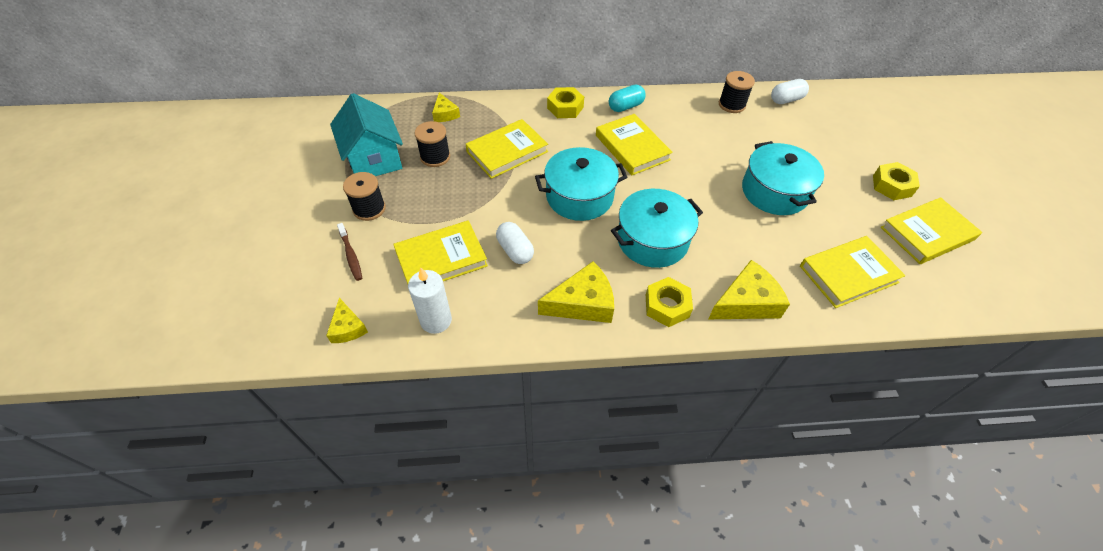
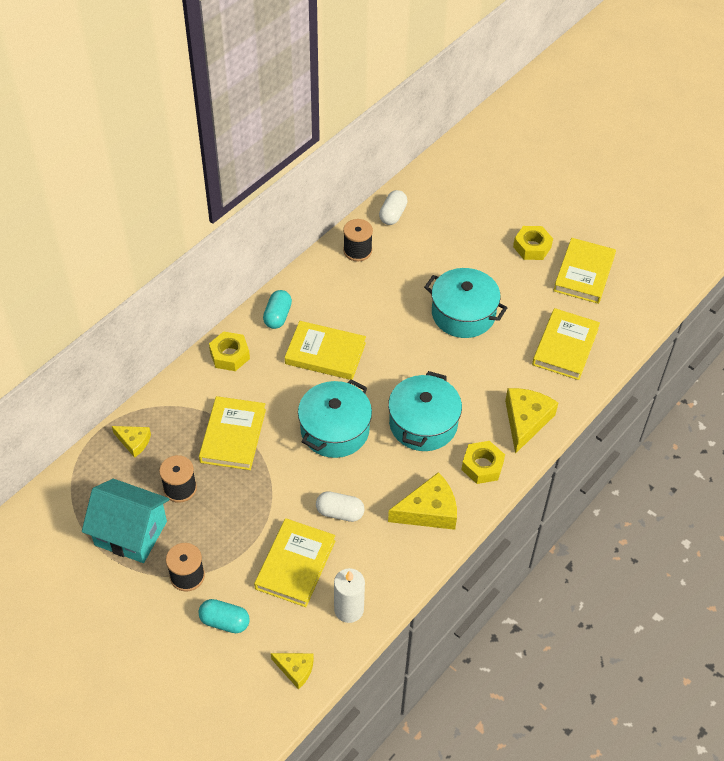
camera: 45 degrees left, 0 degrees up
brown toothbrush [337,223,362,281] -> turquoise capsule [199,599,250,633]
yellow cheese [538,261,614,323] -> yellow cheese turned 45 degrees clockwise [388,472,457,530]

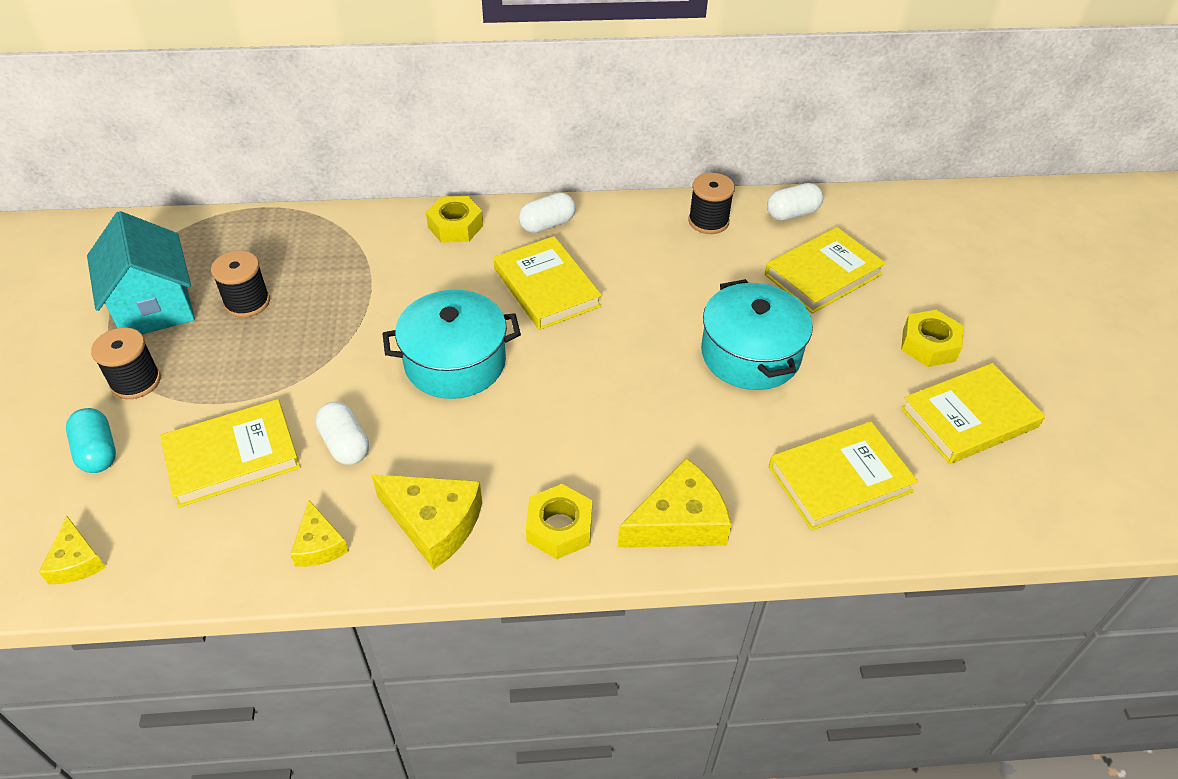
camera: 45 degrees right, 5 degrees down
yellow cheese [112,426,151,458] -> yellow cheese moved to [290,500,349,567]
yellow book [199,396,266,470] -> yellow book moved to [765,227,886,314]
turquoise capsule [263,290,292,329] -> white capsule [519,192,576,233]
white candle [334,568,365,623] -> none
turquoise pot [388,371,462,451] -> none

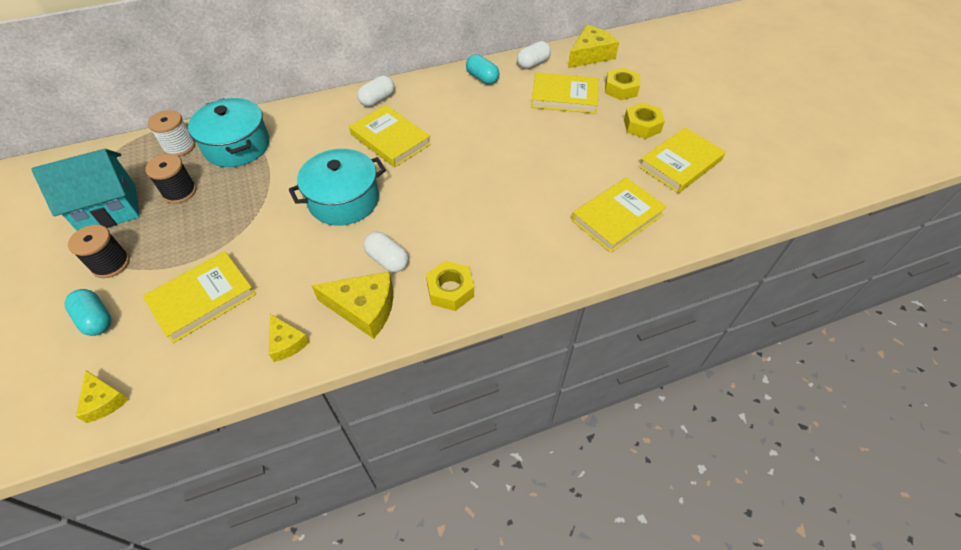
camera: 15 degrees left, 5 degrees up
turquoise house [87,211,195,335] -> turquoise house turned 75 degrees counterclockwise [32,149,140,231]
white capsule [315,402,369,465] -> white capsule moved to [364,232,409,273]
yellow nut [426,196,483,243] -> yellow nut moved to [605,67,640,101]
yellow cheese [618,458,732,548] -> yellow cheese moved to [568,25,619,68]
black spool [688,173,735,234] -> turquoise capsule [466,54,499,85]
turquoise pot [701,279,813,390] -> turquoise pot moved to [188,98,270,167]
yellow book [765,227,886,314] -> yellow book turned 60 degrees clockwise [531,73,599,114]
none -> white spool [148,110,195,157]

